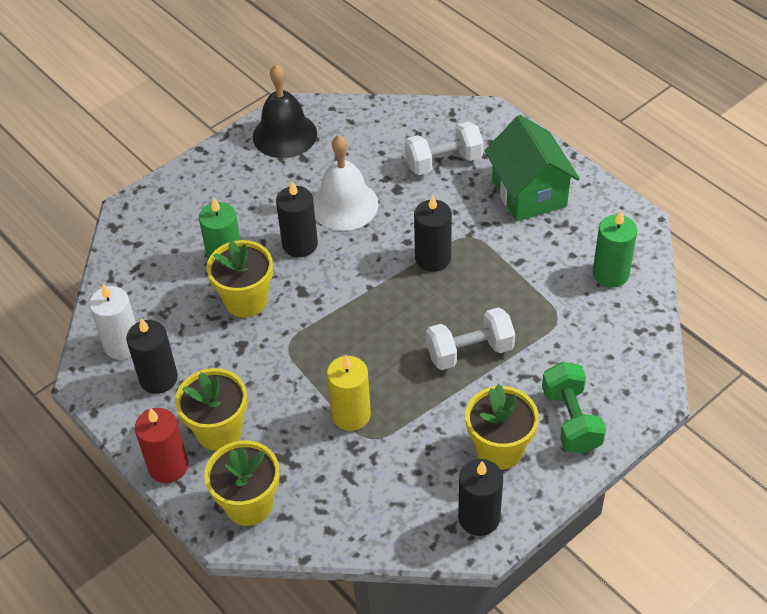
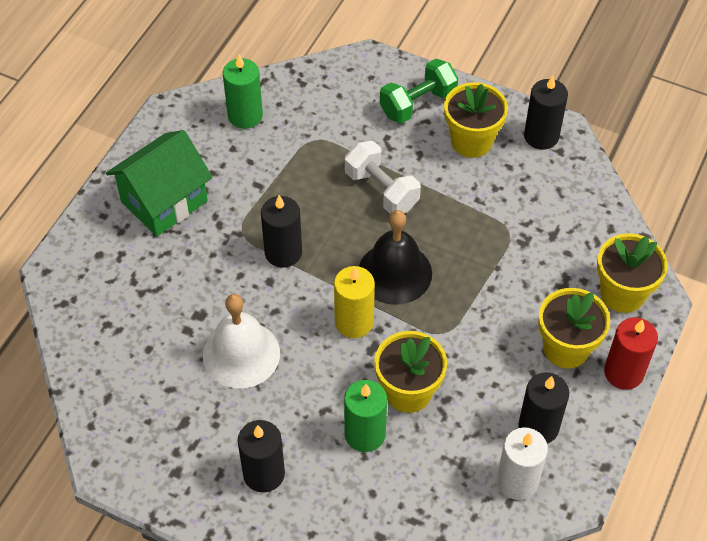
camera: 115 degrees left, 5 degrees up
black bell [253,64,317,158] -> black bell moved to [359,210,432,305]
black candle [276,181,318,257] -> black candle moved to [238,420,285,493]
yellow candle [327,355,371,431] -> yellow candle moved to [334,266,375,338]
white dumbbell [405,121,483,175] -> none

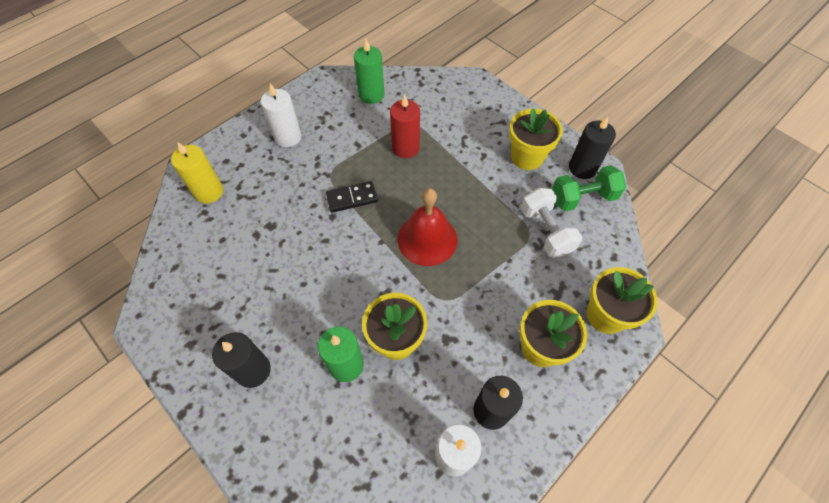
camera: 20 degrees right, 5 degrees up
green house [106,130,213,236] -> white candle [261,83,301,147]
white bell [203,294,280,389] -> none
black candle [261,195,302,268] -> black domino [326,181,378,213]
yellow candle [334,266,375,338] -> yellow candle moved to [171,142,223,204]
white dumbbell [345,141,421,214] -> white dumbbell moved to [521,188,582,258]
black bell [359,210,432,305] -> red bell [398,188,457,266]
green dumbbell [380,59,458,124] -> green dumbbell moved to [552,165,626,211]
red candle [604,317,658,390] -> red candle moved to [390,95,420,158]

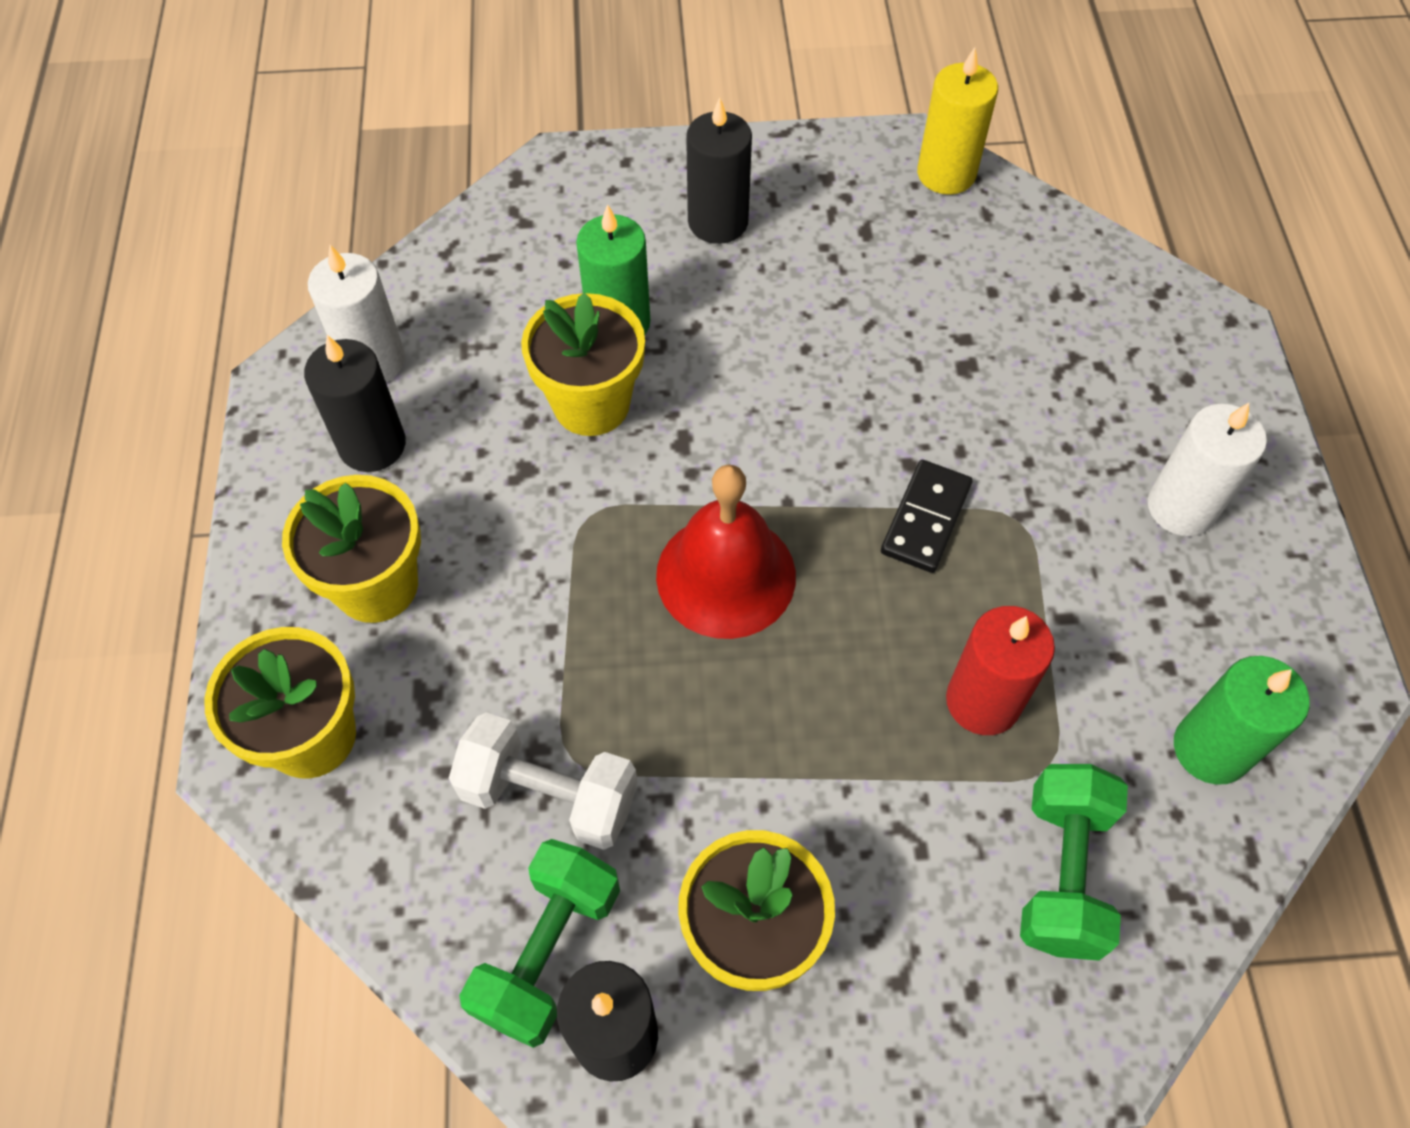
camera: 130 degrees right, 0 degrees up
yellow candle [171,142,223,204] -> yellow candle moved to [917,47,998,195]
none -> green dumbbell [1020,764,1128,961]

